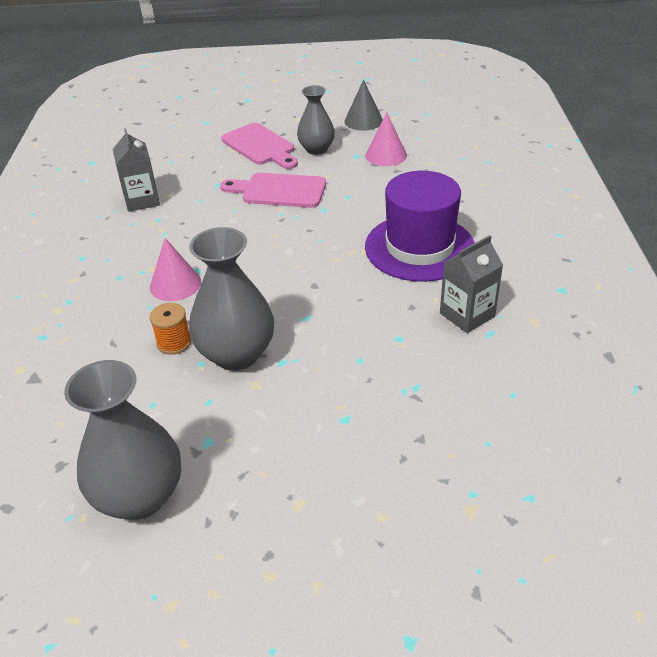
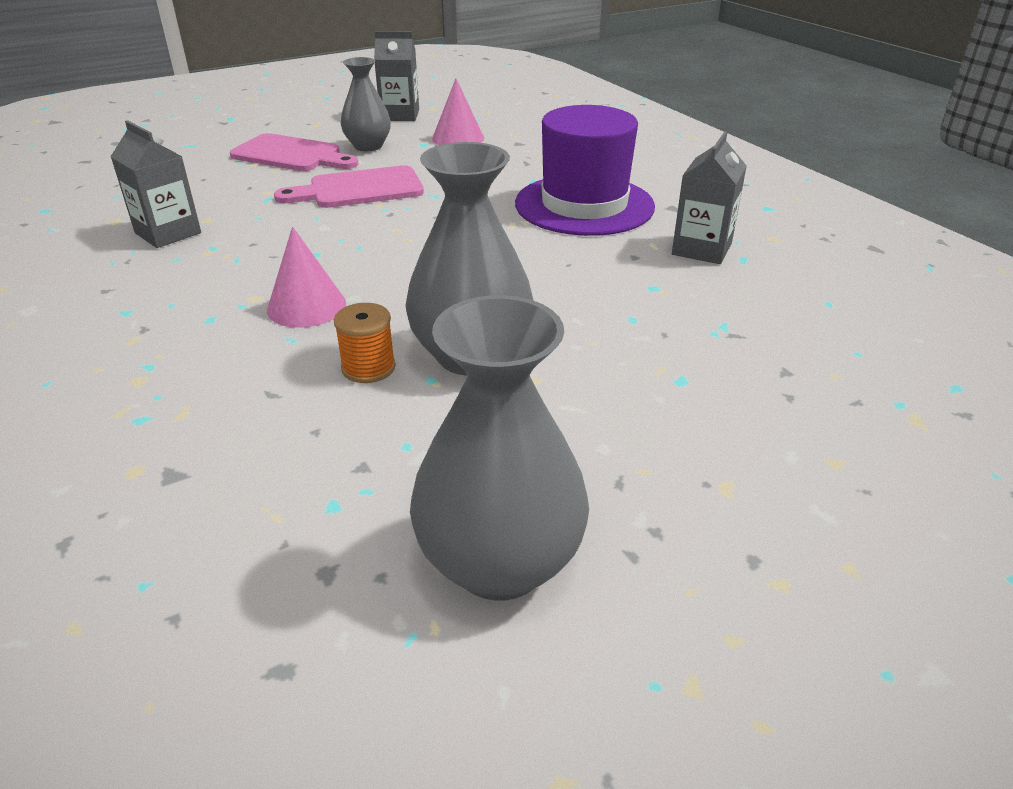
camera: 30 degrees left, 5 degrees down
grey cone [344,80,383,131] -> grey carton [374,31,419,121]

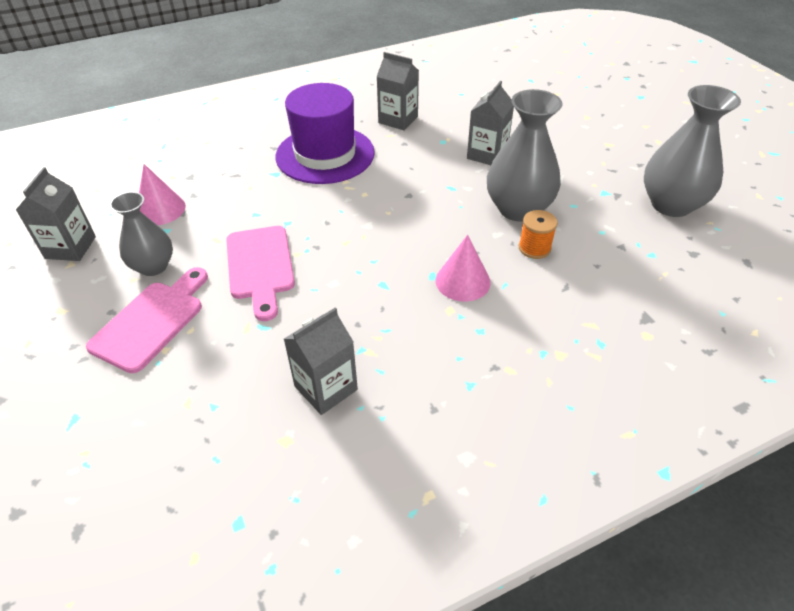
camera: 85 degrees left, 10 degrees up
none -> grey carton [467,81,514,165]

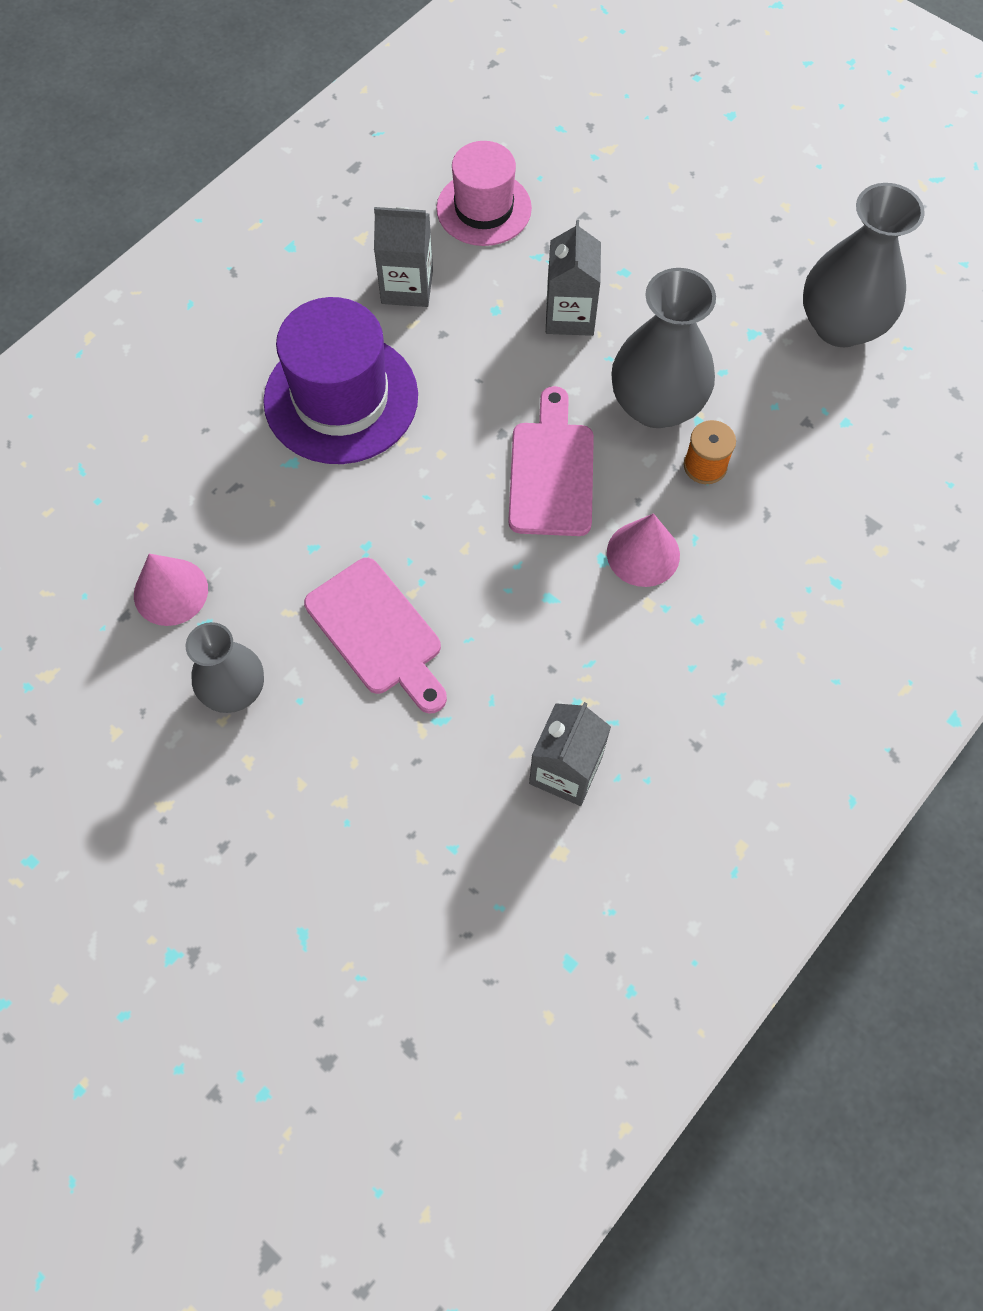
camera: 25 degrees left, 20 degrees up
grey carton [16,167,96,261] -> none
pink cutting board [86,267,208,373] -> pink cutting board moved to [508,386,594,536]
none -> pink hat [436,141,532,246]

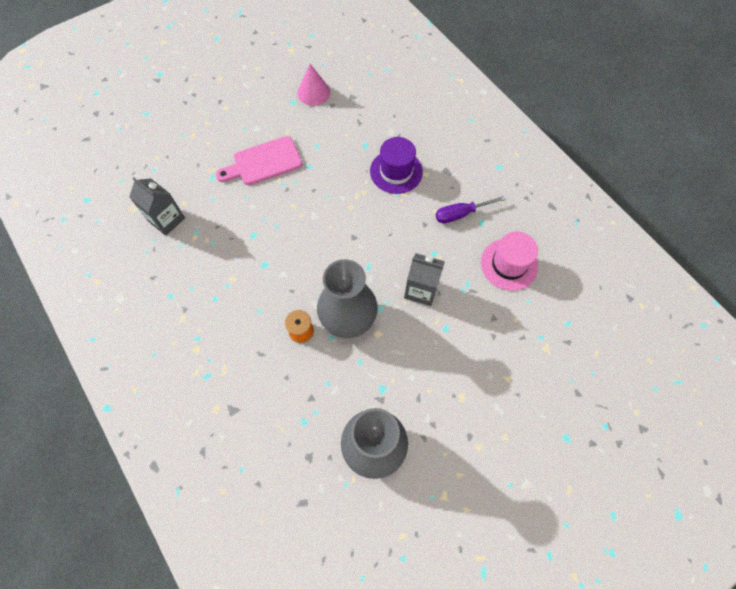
camera: 105 degrees right, 0 degrees up
grey vase [186,622,264,713] -> none
purple hat [263,297,418,464] -> purple hat [370,137,423,194], size x0.66
grey carton [374,207,433,307] -> purple screwdriver [436,196,506,223]
pink cutting board [508,386,594,536] -> none
pink cone [607,513,680,587] -> none

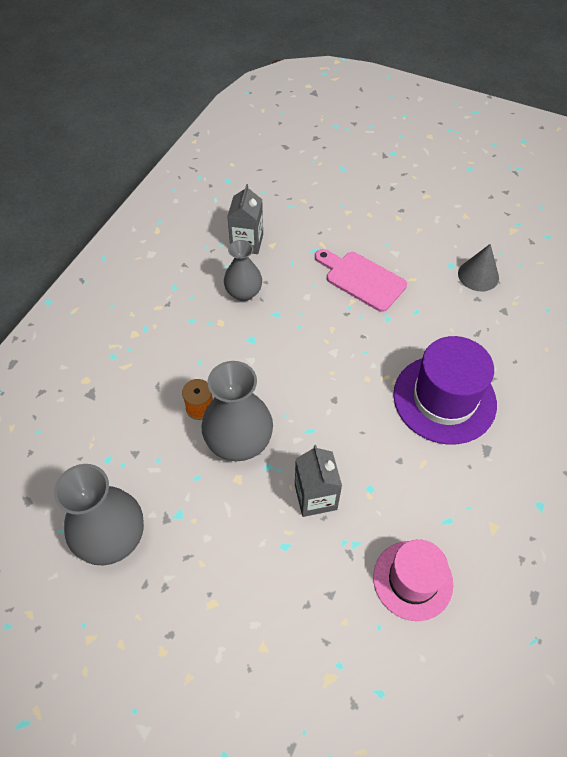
camera: 60 degrees right, 10 degrees down
pink cone [297,64,330,106] -> grey cone [458,244,499,291]
purple hat [370,137,423,194] -> purple hat [393,336,497,445], size x1.50
purple screwdriver [436,196,506,223] -> none
none -> grey vase [224,240,262,301]

